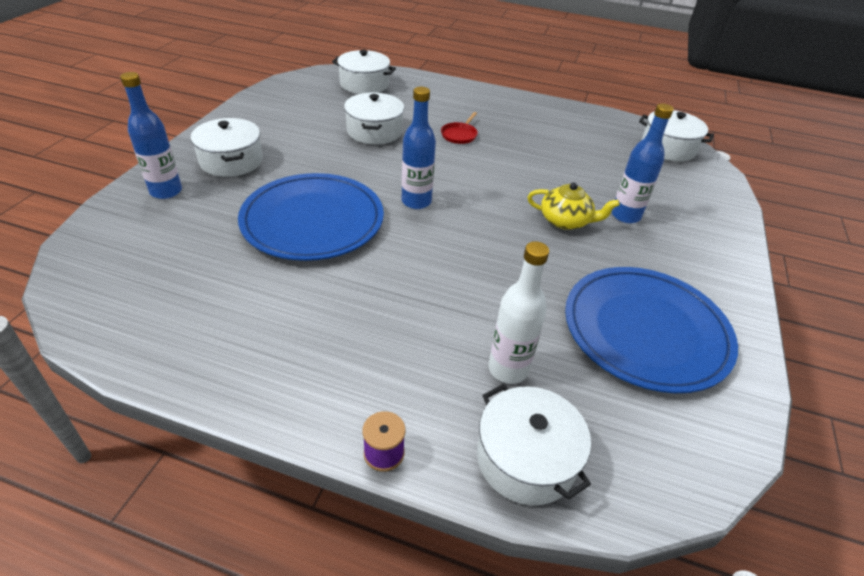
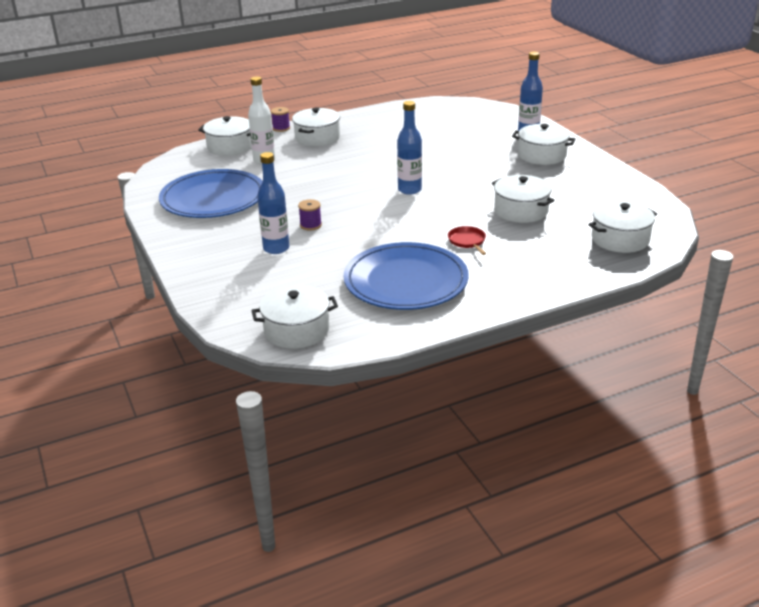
camera: 140 degrees right, 10 degrees down
blue plate [238,173,384,261] -> blue plate moved to [344,242,469,310]
yellow teapot [528,182,620,230] -> purple spool [298,199,322,231]
none -> white pot [292,108,340,146]

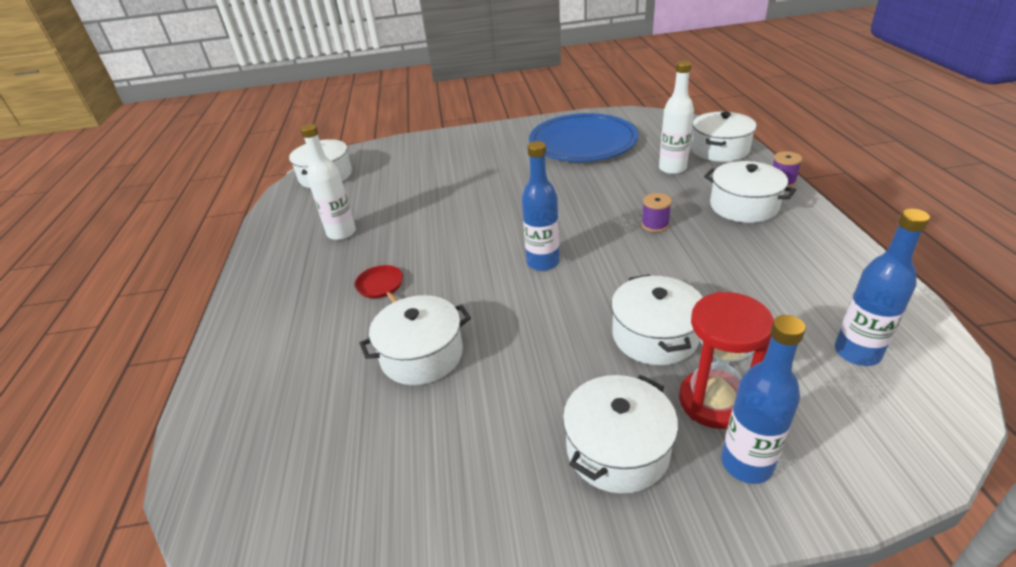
camera: 110 degrees right, 5 degrees up
blue bottle [257,152,289,254] -> blue bottle moved to [835,208,930,366]
purple spool [298,199,322,231] -> purple spool moved to [642,193,672,232]
blue plate [344,242,469,310] -> white bottle [300,124,356,240]
red pan [448,226,486,255] -> red pan turned 120 degrees counterclockwise [355,265,403,303]
white pot [589,201,657,253] -> white pot moved to [611,274,703,365]
none -> red hourglass [679,292,774,429]

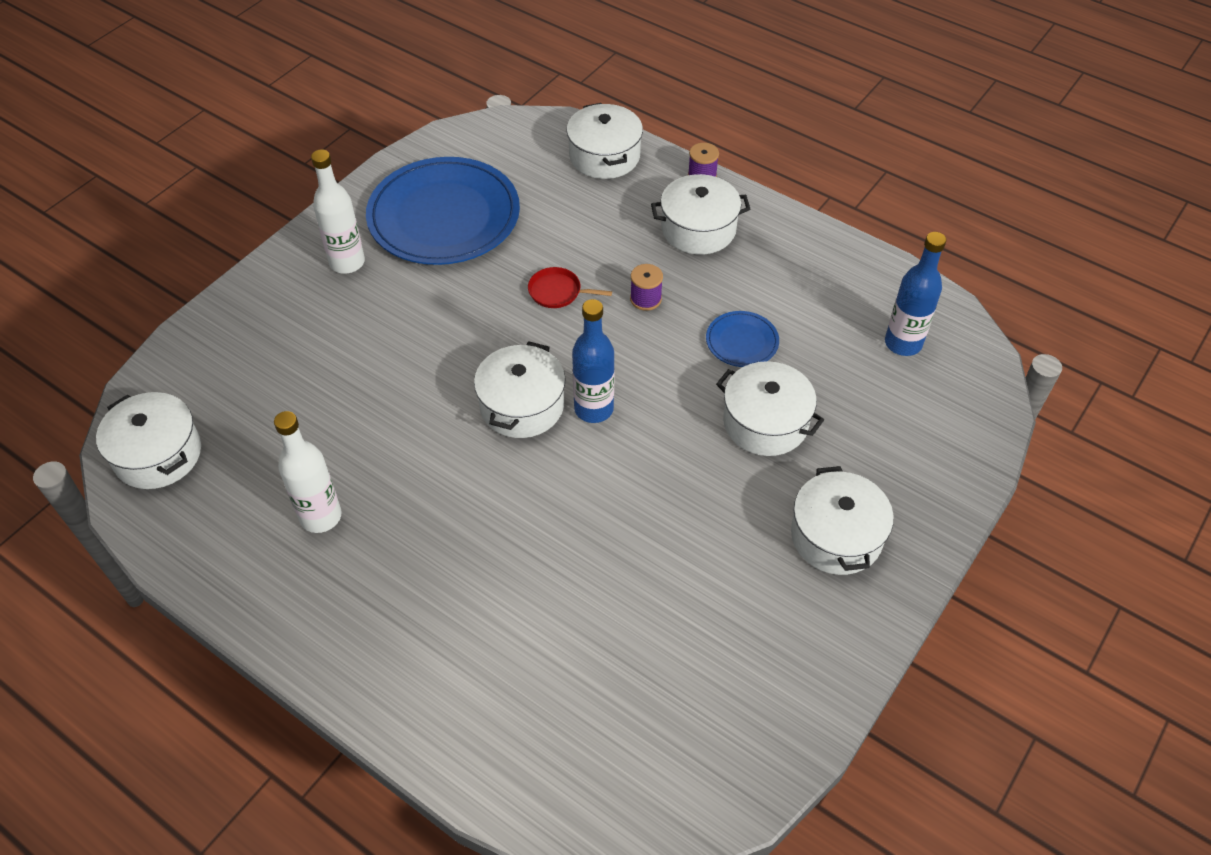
camera: 50 degrees left, 15 degrees up
red pan [355,265,403,303] -> red pan moved to [528,267,612,308]
white pot [359,295,471,385] -> white pot moved to [474,342,565,438]
white bottle [659,61,694,174] -> white bottle moved to [311,149,365,274]
red hourglass [679,292,774,429] -> none
blue bottle [721,315,806,484] -> none
none -> blue plate [706,311,779,367]

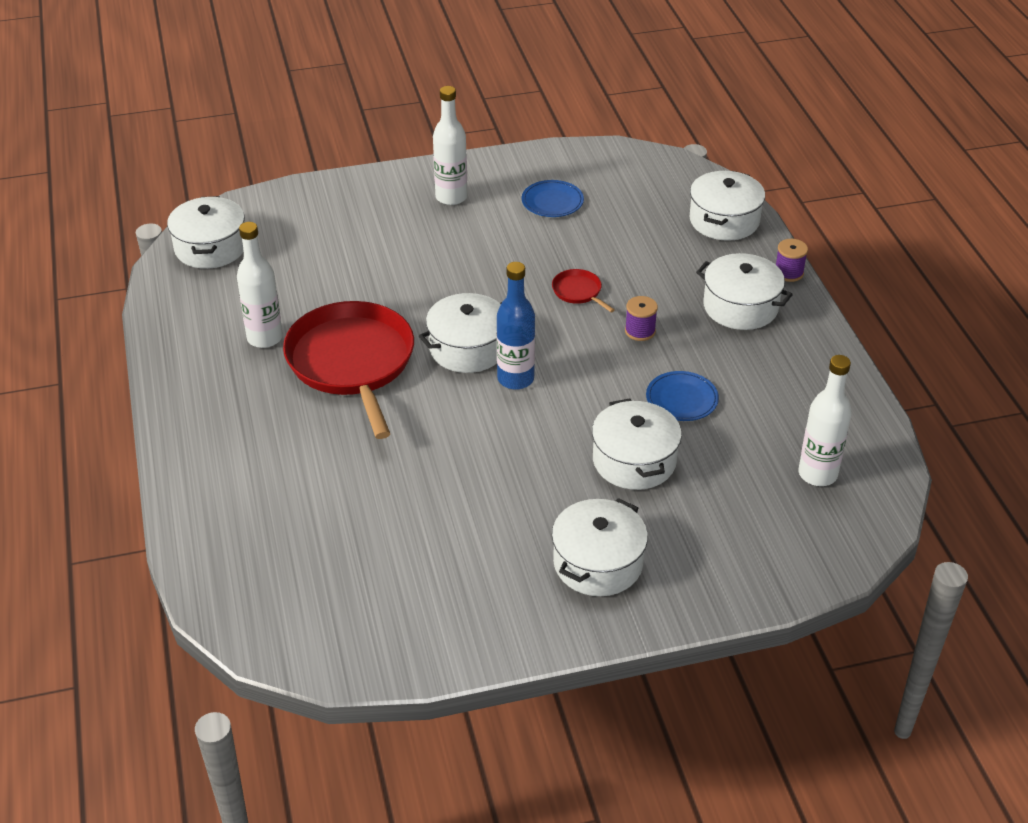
camera: 40 degrees right, 10 degrees down
blue plate [366,157,520,265] -> blue plate [522,180,584,217], size x0.44
blue bottle [885,232,946,356] -> white bottle [799,355,852,486]
none -> red pan [283,301,414,439]

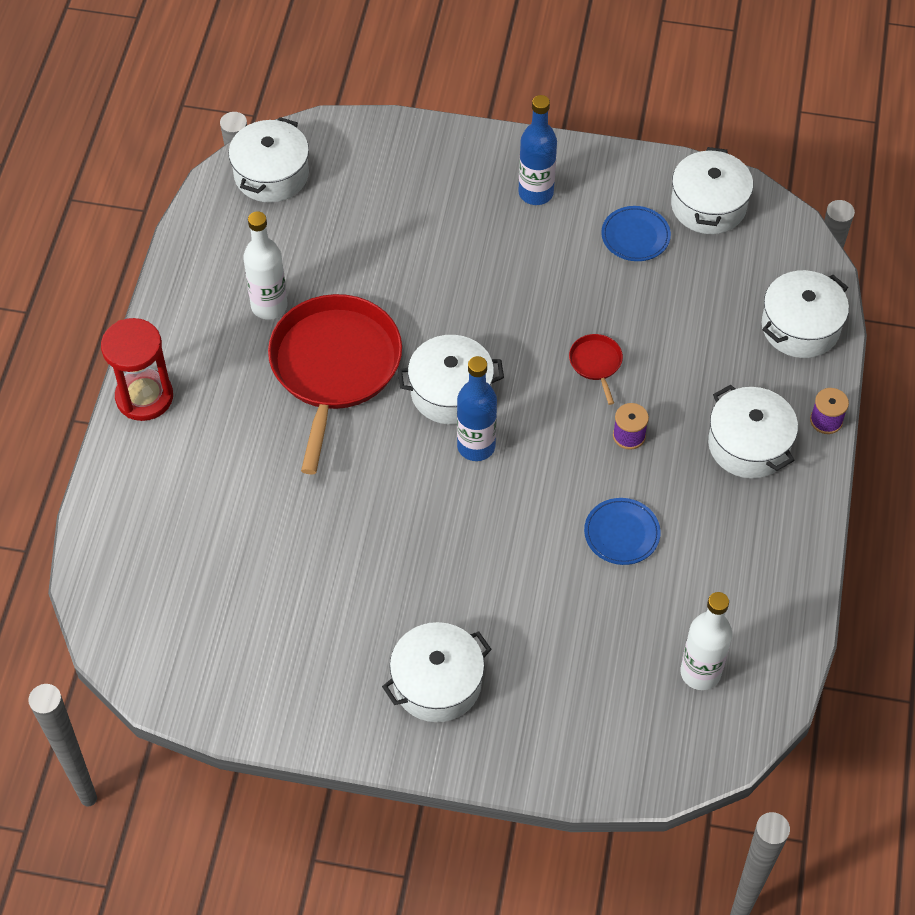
camera: 25 degrees right, 15 degrees up
white bottle [433,86,467,205] -> blue bottle [518,95,557,205]
white pot [592,398,682,490] -> white pot moved to [671,147,753,234]
none -> red hourglass [101,318,173,421]

